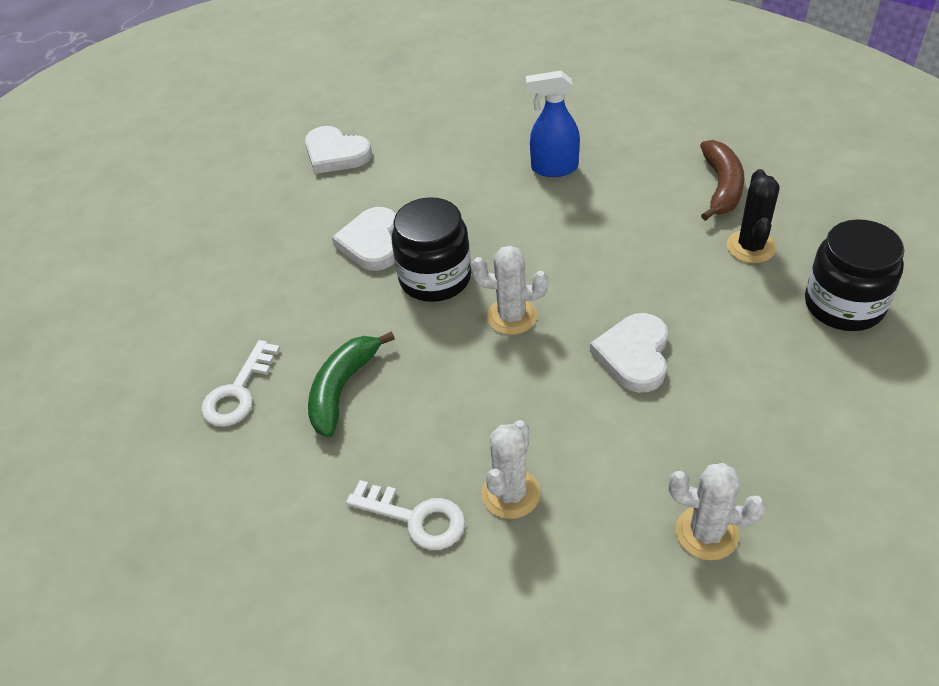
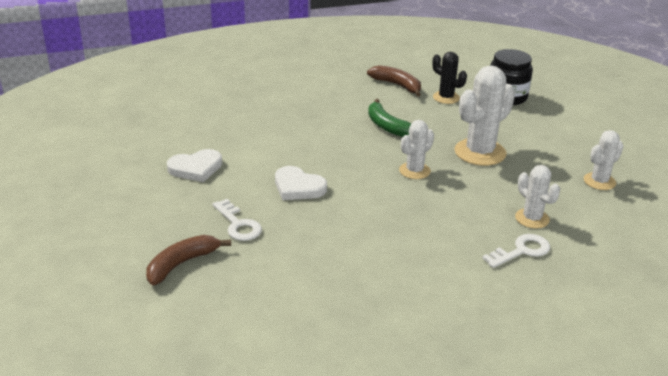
camera: 60 degrees left, 15 degrees down
white key [201,340,280,427] -> white key moved to [213,199,262,241]
green banana [308,331,395,437] -> green banana moved to [368,99,411,137]
black jar [392,197,471,302] -> none
blue spray bottle [526,70,580,177] -> none
white heart [590,313,668,393] -> white cactus [454,65,515,166]
none -> brown banana [146,235,231,285]

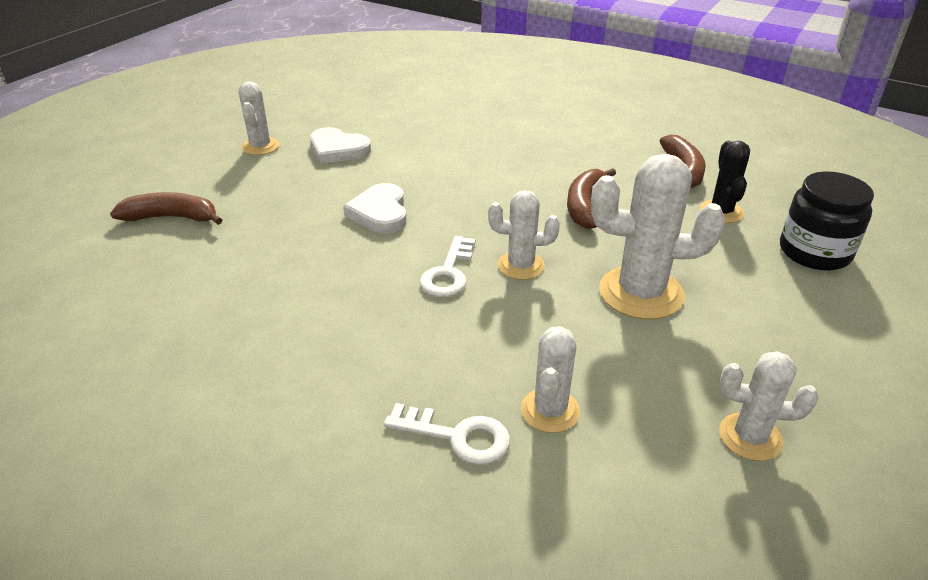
camera: 50 degrees right, 5 degrees up
white key [213,199,262,241] -> white key moved to [420,236,476,297]
green banana [368,99,411,137] -> brown banana [567,168,616,229]
none -> white cactus [239,81,279,155]

